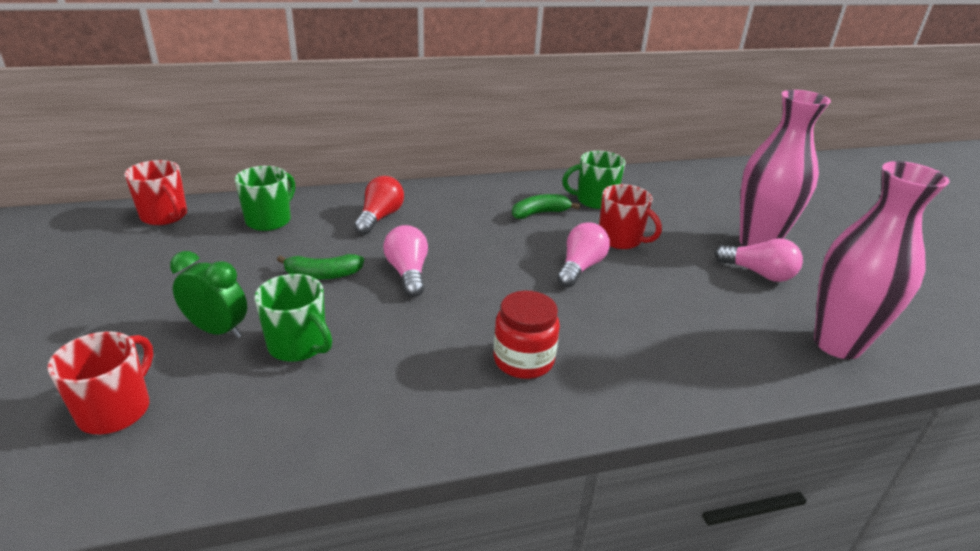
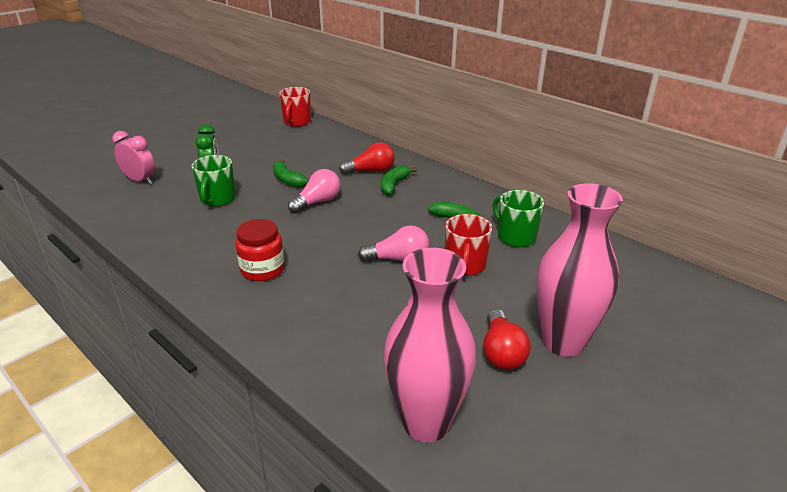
camera: 60 degrees right, 0 degrees up
red mug [47,331,153,434] -> pink clock [112,131,155,184]
green mug [235,166,295,231] -> none
pink light bulb [714,238,803,282] -> red light bulb [483,309,531,370]
none -> green banana [381,165,417,195]

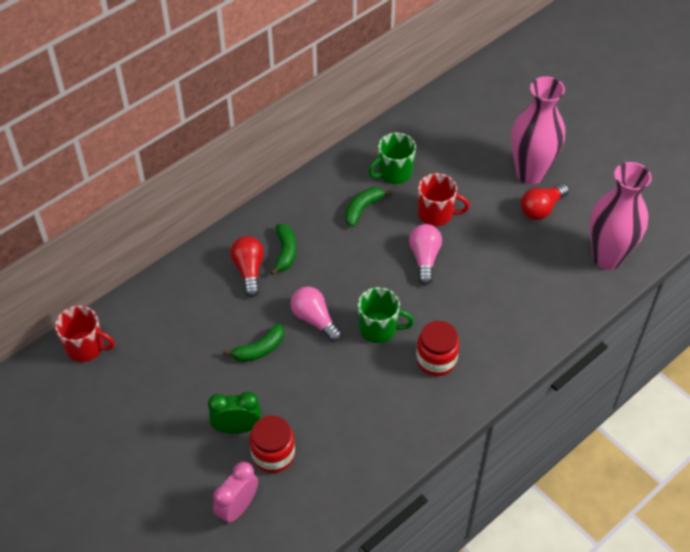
camera: 85 degrees left, 20 degrees up
green mug [192,155,235,206] -> green mug moved to [358,287,414,343]
green banana [381,165,417,195] -> green banana turned 120 degrees counterclockwise [270,224,296,275]
red light bulb [483,309,531,370] -> red light bulb turned 135 degrees clockwise [521,183,569,220]
none -> red jar [250,415,295,473]

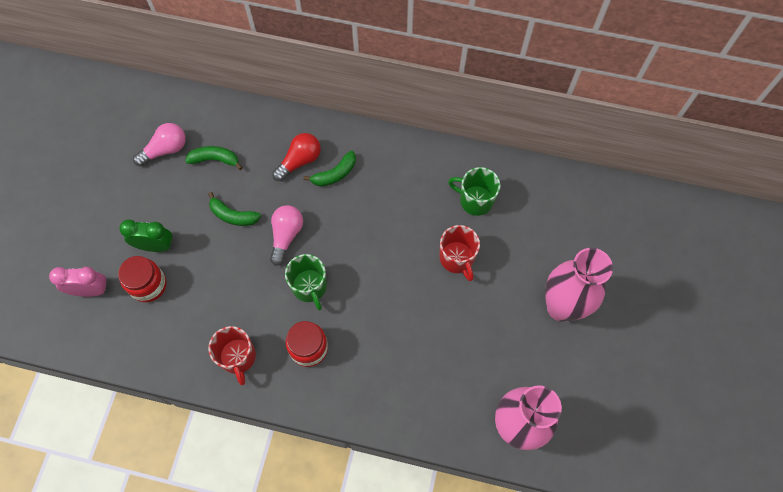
camera: 55 degrees right, 15 degrees up
red mug [55,306,115,362] -> red mug moved to [208,326,256,385]
green clock [208,392,261,434] -> green clock turned 45 degrees counterclockwise [119,219,173,252]
green banana [345,187,392,227] -> green banana moved to [185,146,243,170]
pink light bulb [409,224,442,285] -> pink light bulb moved to [133,123,186,167]
red light bulb [521,183,569,220] -> none

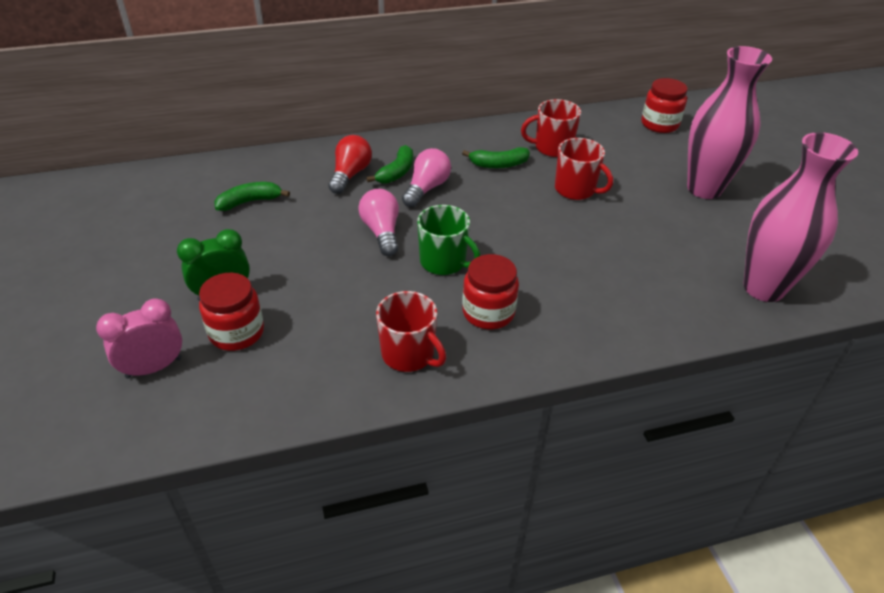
camera: 30 degrees left, 25 degrees down
pink light bulb [133,123,186,167] -> pink light bulb moved to [402,148,451,207]
green banana [208,192,261,226] -> green banana moved to [462,147,530,168]
green mug [448,167,500,216] -> red mug [521,99,581,157]
none -> red jar [641,78,688,133]

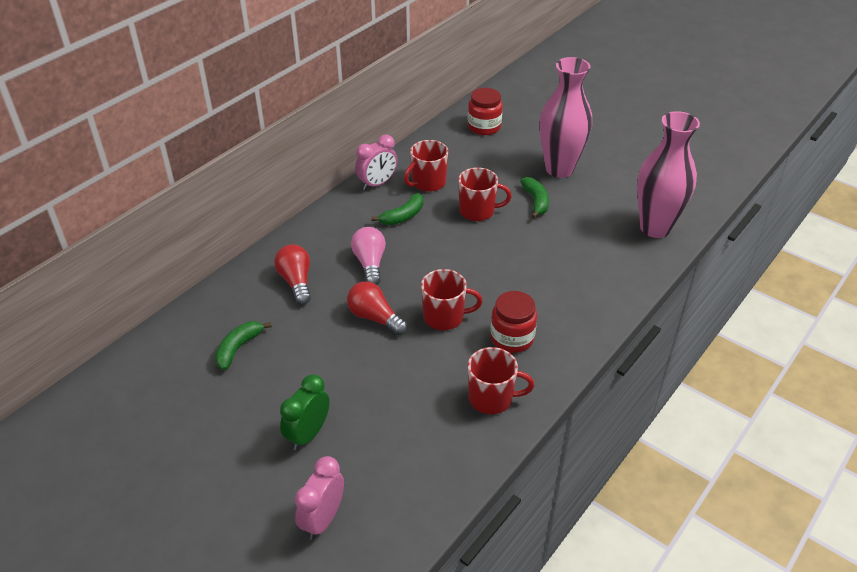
camera: 35 degrees left, 0 degrees up
red jar [199,273,264,351] -> none
pink light bulb [358,189,399,256] -> red light bulb [347,281,407,335]
green banana [366,145,413,184] -> green banana moved to [520,177,549,218]
green mug [417,205,480,275] -> red mug [421,269,483,330]
none -> pink clock [355,134,398,190]

